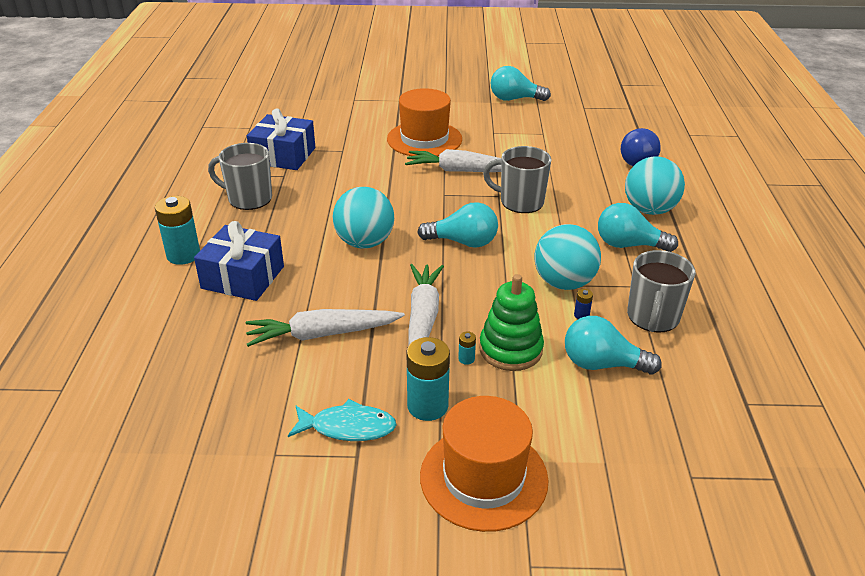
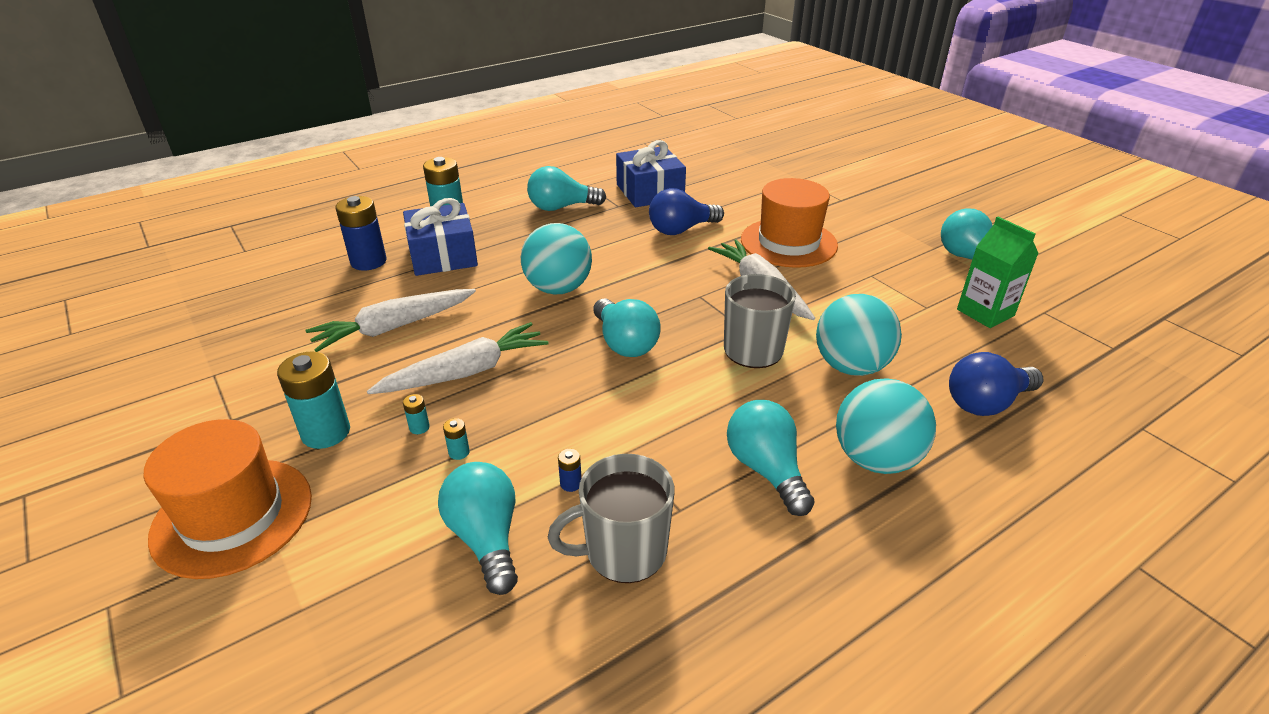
camera: 55 degrees right, 0 degrees up
grey mug [208,143,272,210] -> turquoise light bulb [527,166,606,211]
white carrot [246,309,405,347] -> white carrot turned 75 degrees counterclockwise [305,289,476,352]
turquoise fish [288,399,397,441] -> none
green stacking toy [479,274,544,371] -> turquoise battery [443,418,470,460]
turquoise ball [535,224,601,290] -> turquoise ball moved to [816,294,902,376]
none -> blue battery [336,196,386,271]
none -> blue light bulb [649,188,724,235]
none -> green carton [957,217,1039,328]

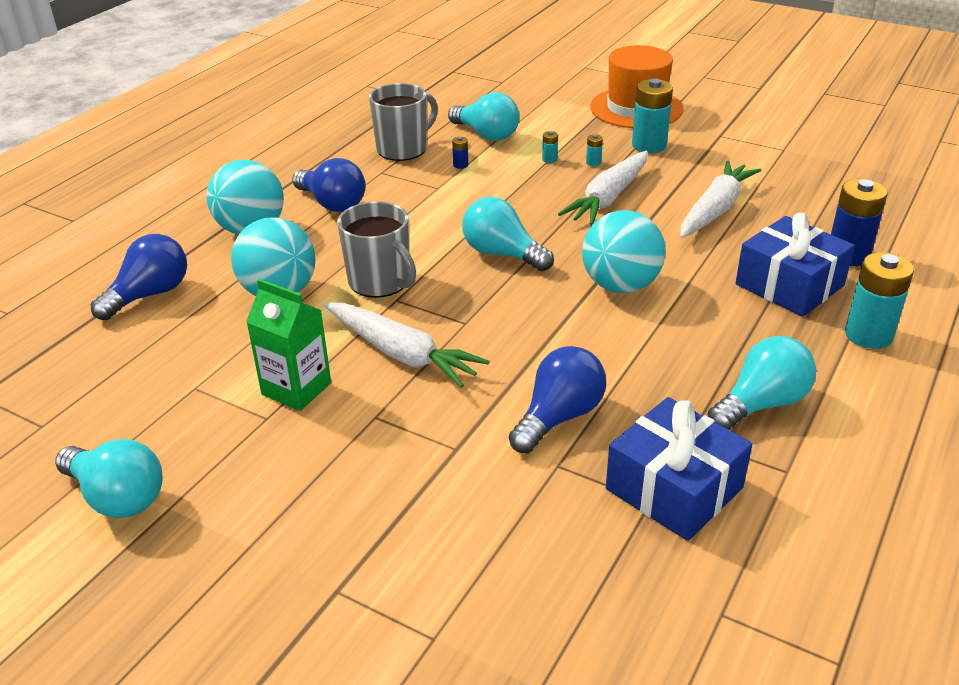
camera: 155 degrees right, 0 degrees up
turquoise light bulb [727,400,814,516] -> blue light bulb [292,158,365,212]
orange hat [741,178,838,268] -> none
green carton [957,217,1039,328] -> green carton moved to [246,279,331,411]

